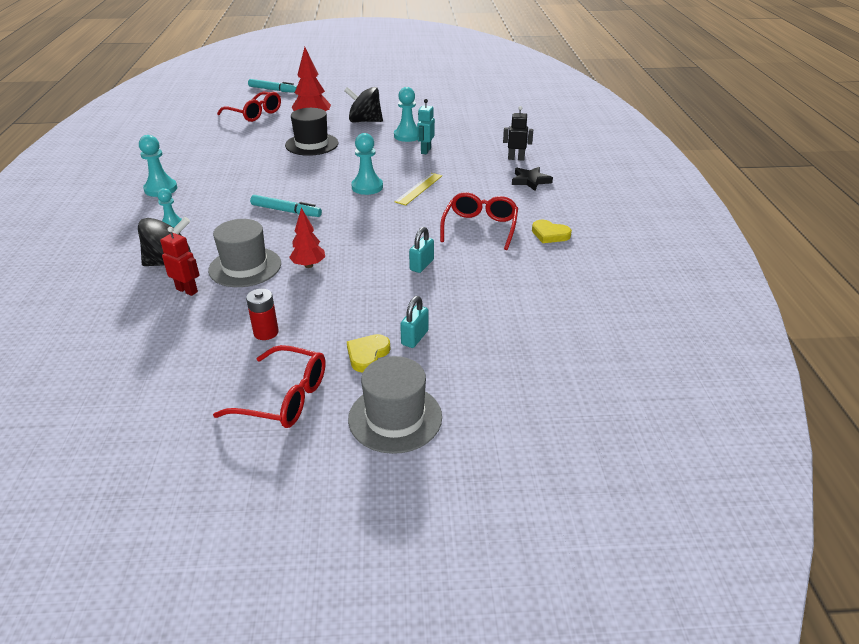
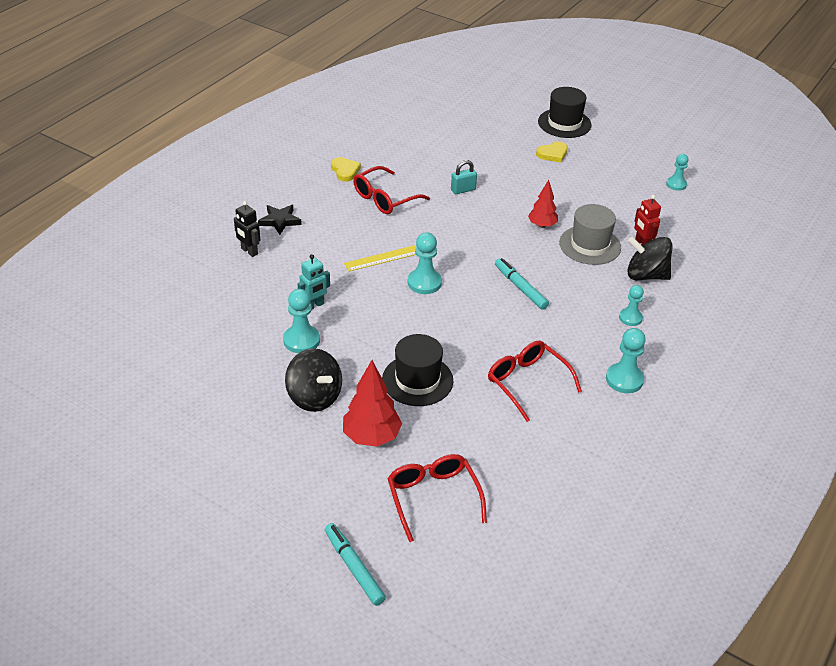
camera: 145 degrees left, 5 degrees up
red glasses [213,345,326,428] -> red glasses moved to [488,341,582,422]
red battery [246,289,279,340] -> none
grey hat [348,356,442,454] -> black hat [538,87,592,138]
turquoise padlock [400,296,429,348] -> none
none -> turquoise pawn [666,154,688,191]

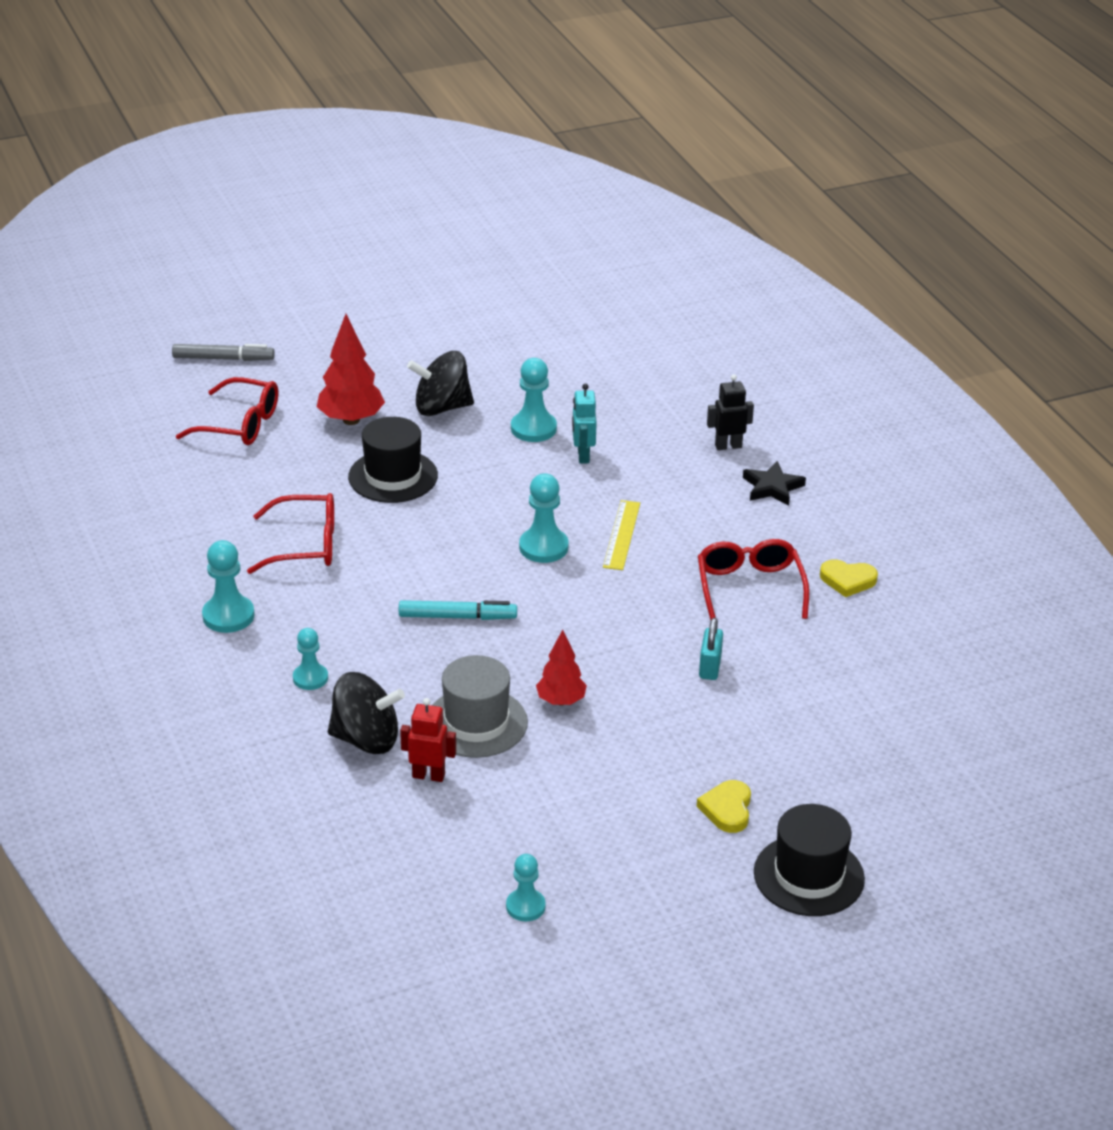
camera: 125 degrees right, 5 degrees down
turquoise marker [325,523,386,606] -> grey marker [172,344,275,361]
black spinning top [627,237,673,280] -> black spinning top turned 45 degrees clockwise [328,672,405,754]

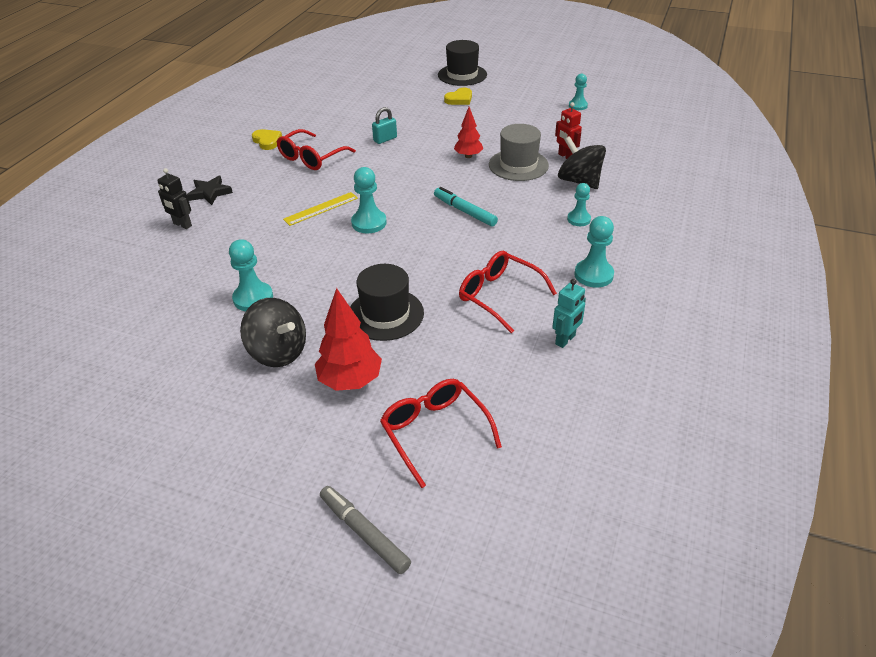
camera: 135 degrees left, 5 degrees up
turquoise robot [572,384,597,464] -> turquoise robot moved to [552,279,586,348]

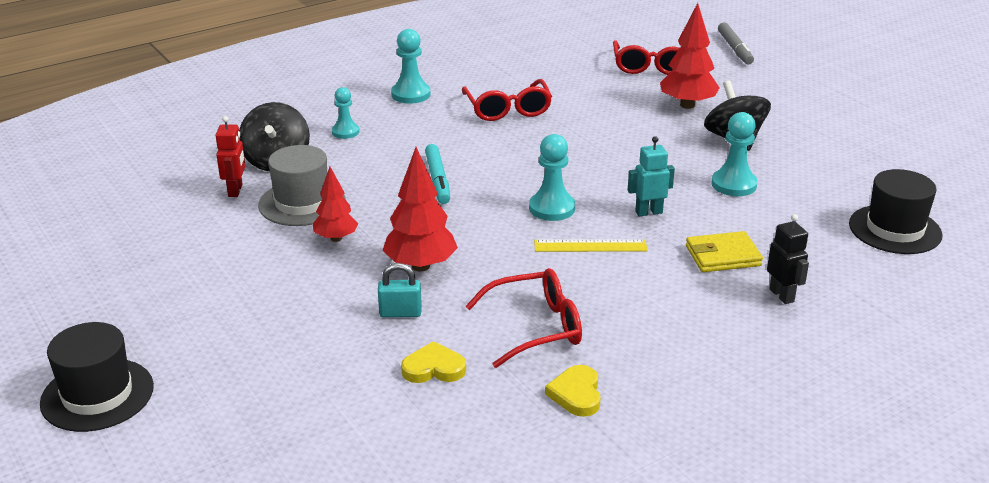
camera: 145 degrees left, 10 degrees down
black star [187,176,233,205] -> none
black hat [350,264,424,341] -> black hat moved to [849,169,943,254]
yellow heart [444,88,472,105] -> yellow heart moved to [401,341,466,383]
turquoise robot [552,279,586,348] -> turquoise robot moved to [628,136,675,217]
turquoise pawn [569,73,588,110] -> none
none -> red tree [382,147,458,272]
none -> yellow wallet [686,231,763,272]

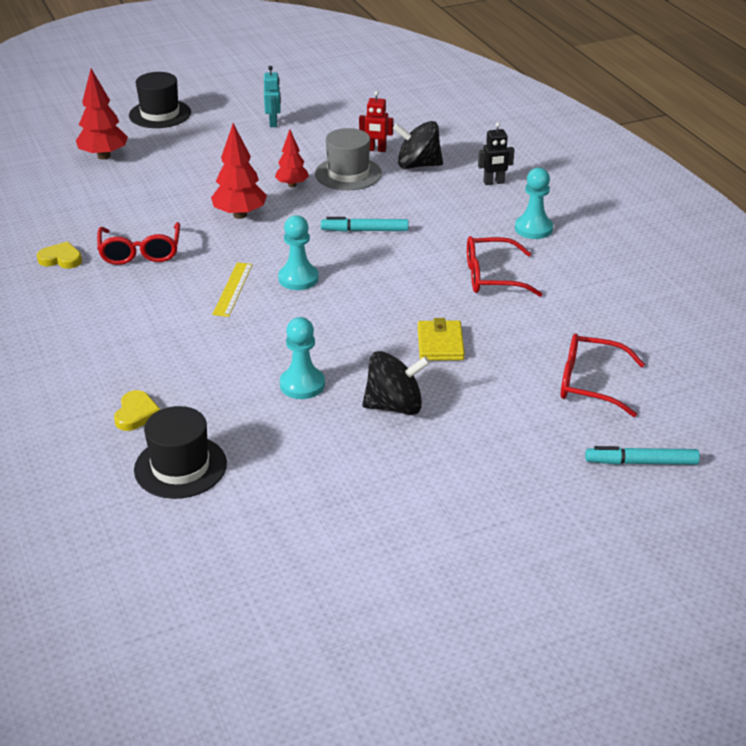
camera: 100 degrees right, 5 degrees up
turquoise pawn [332,87,359,139] -> none
turquoise padlock [378,263,422,317] -> none
yellow heart [401,341,466,383] -> yellow heart moved to [114,390,160,431]
turquoise robot [628,136,675,217] -> turquoise robot moved to [264,66,281,127]
red tree [660,3,720,109] -> red tree moved to [76,69,128,160]
yellow wallet [686,231,763,272] -> yellow wallet moved to [418,318,465,361]
grey marker [718,22,754,65] -> turquoise marker [585,446,700,465]
black robot [767,214,809,304] -> black robot moved to [478,122,514,185]

